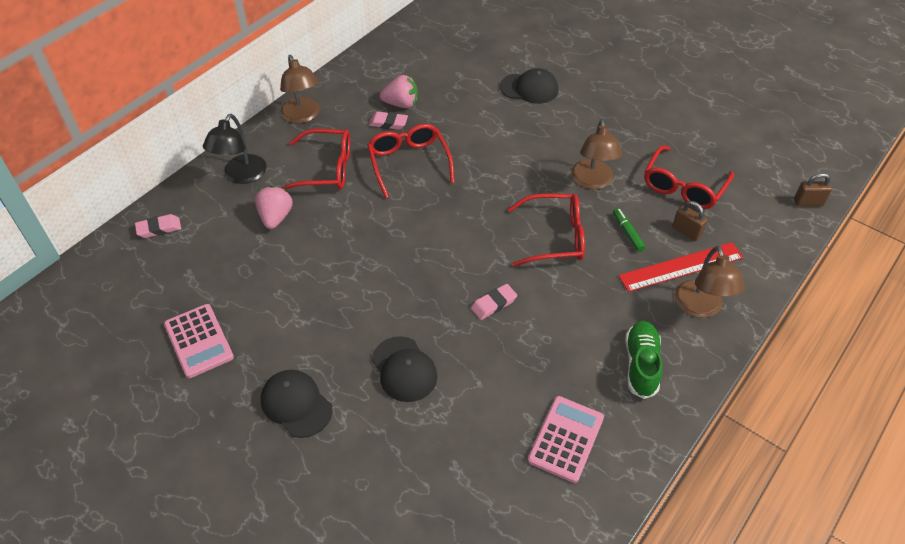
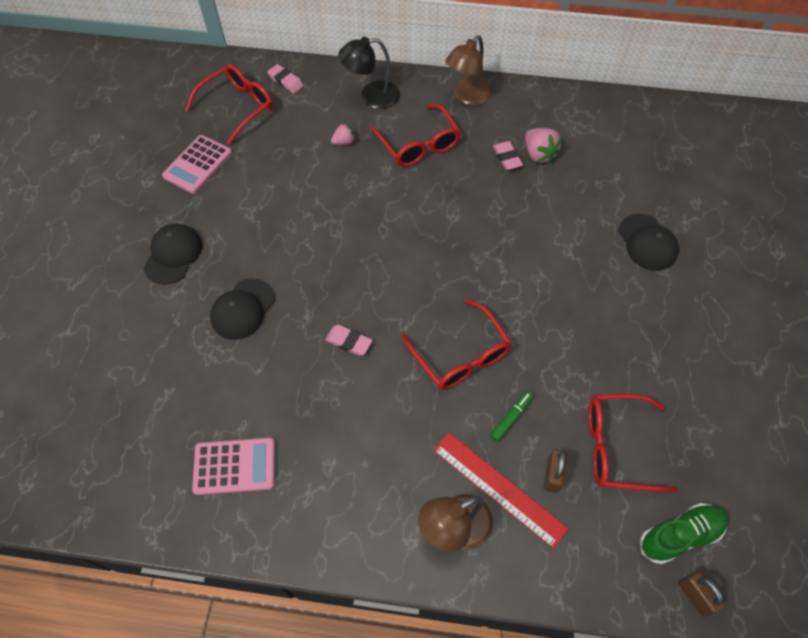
camera: 60 degrees right, 10 degrees up
pink strawberry [255,185,293,229] -> pink strawberry [331,123,355,145], size x0.60
red glasses [367,124,455,198] -> red glasses moved to [185,64,273,145]
brown lamp [571,119,622,189] -> none
green shoe [625,321,663,399] -> green shoe moved to [640,503,728,564]

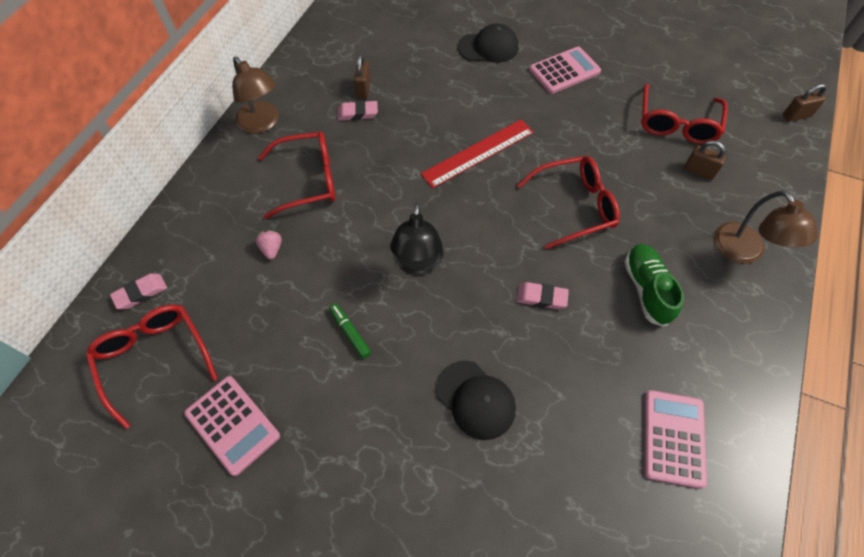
camera: 75 degrees left, 0 degrees up
black cap [143,223,202,284] -> none
pink eraser [325,325,373,356] -> pink eraser turned 60 degrees clockwise [516,282,569,309]
black lamp [338,37,400,109] -> black lamp moved to [390,203,444,275]
red ruler [433,432,569,549] -> red ruler moved to [421,120,534,188]
green marker [490,391,533,442] -> green marker moved to [329,304,371,359]
pink strawberry [525,128,562,164] -> brown padlock [354,54,371,99]
green shoe [640,503,728,564] -> green shoe moved to [624,244,684,327]
none -> pink calculator [529,47,601,94]

